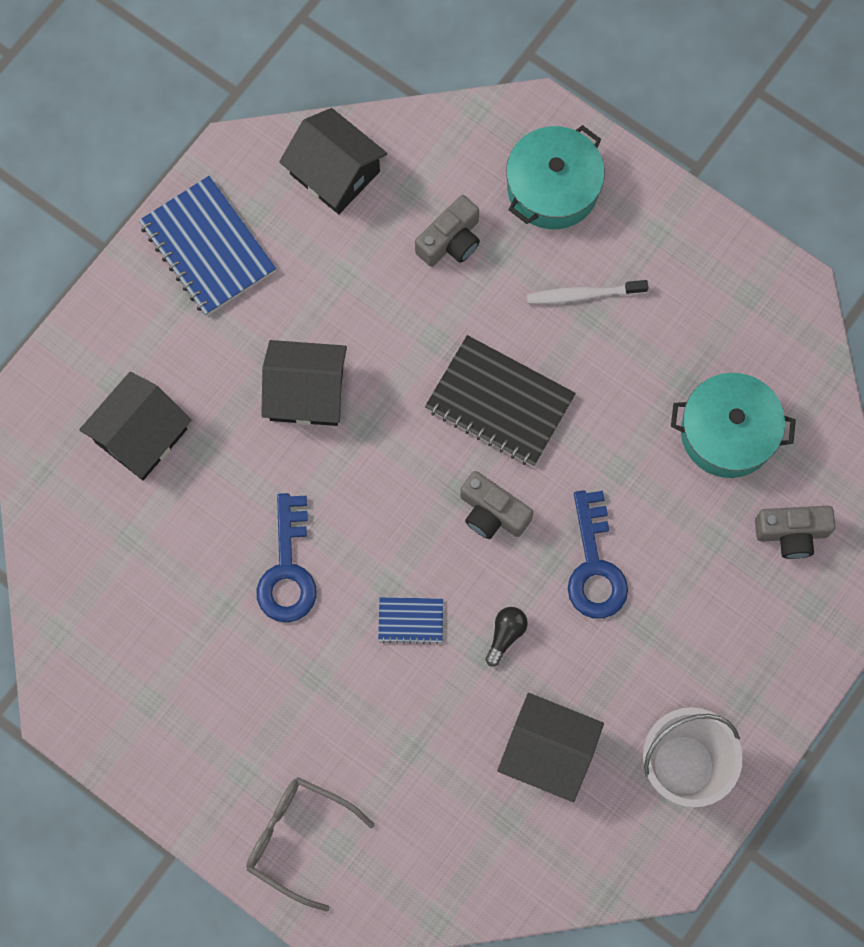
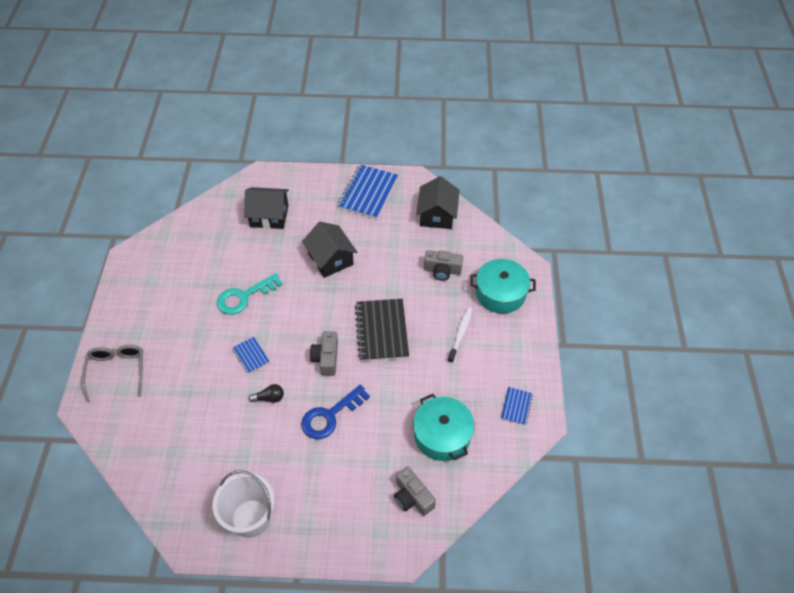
camera: 55 degrees right, 20 degrees down
blue key [257,493,317,623] -> turquoise key [217,273,283,315]
black house [497,693,604,802] -> none
white toothbrush [527,280,648,304] -> white toothbrush turned 60 degrees clockwise [448,307,473,363]
none -> blue notebook [501,387,533,425]

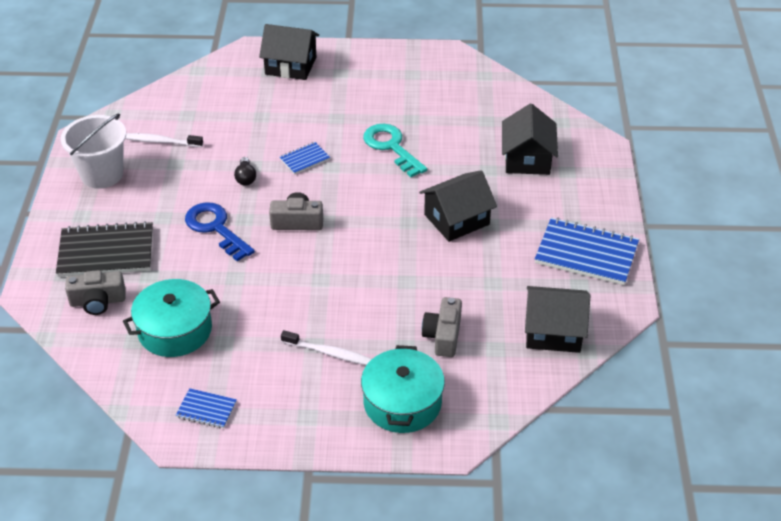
camera: 90 degrees right, 10 degrees down
grey glasses [81,345,143,402] -> black house [259,24,319,80]
black notebook [355,299,409,362] -> black notebook moved to [56,221,153,277]
grey camera [394,467,436,516] -> grey camera turned 150 degrees counterclockwise [65,270,126,315]
none -> white toothbrush [125,133,203,147]

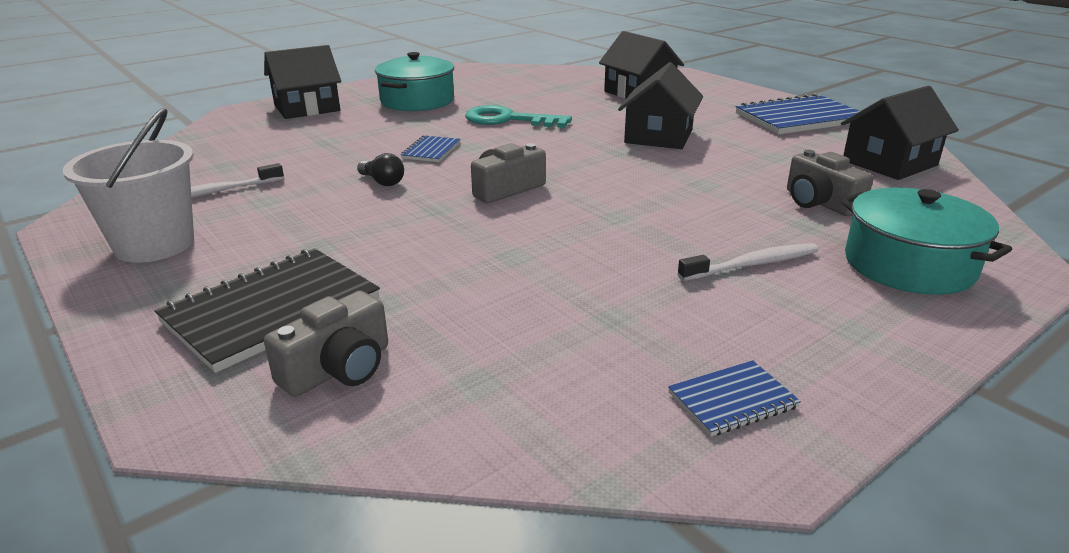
camera: 40 degrees left, 15 degrees down
turquoise pot [123,279,220,357] -> turquoise pot moved to [375,52,454,111]
blue key [185,202,255,261] -> none

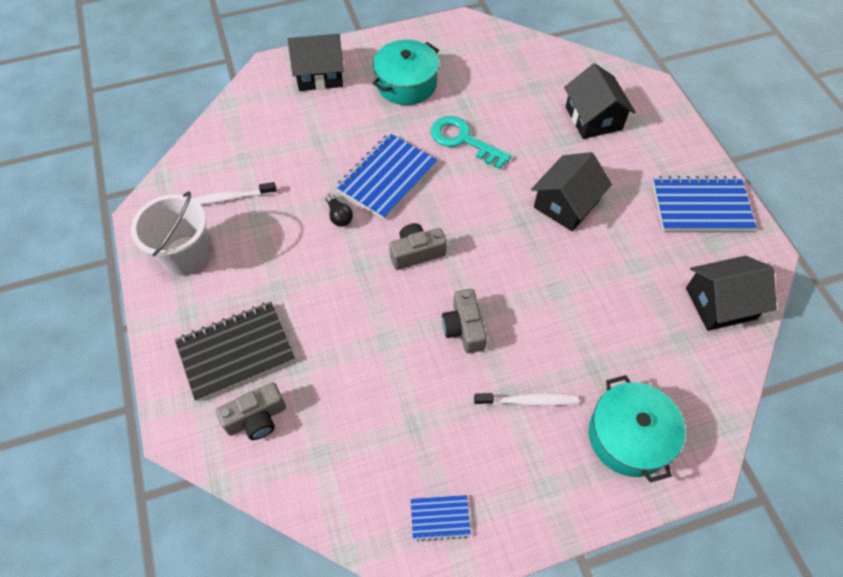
camera: 20 degrees right, 30 degrees up
blue notebook [401,135,460,162] -> blue notebook [336,133,437,220], size x2.01
grey camera [787,150,873,216] -> grey camera moved to [442,289,487,353]

